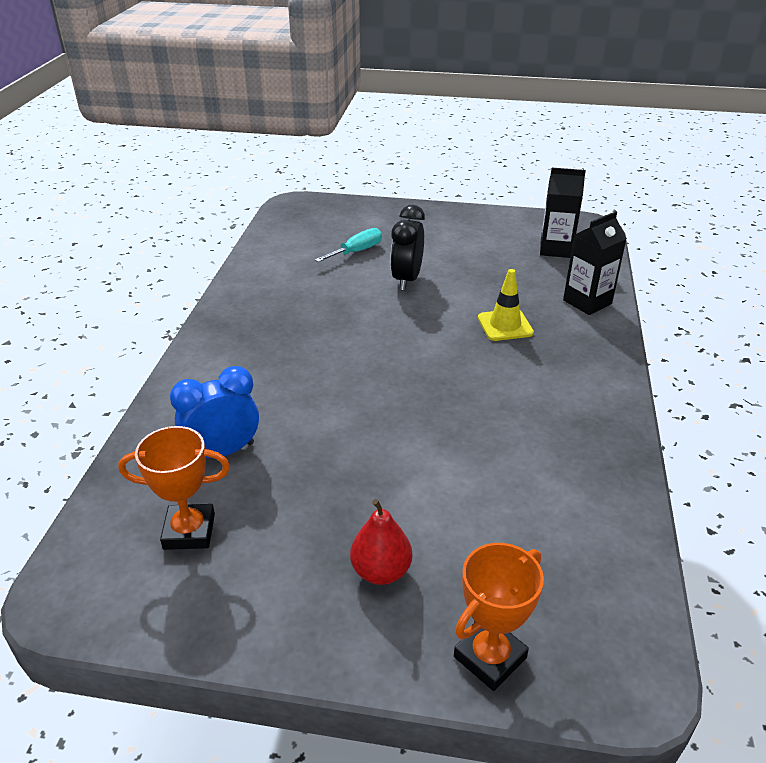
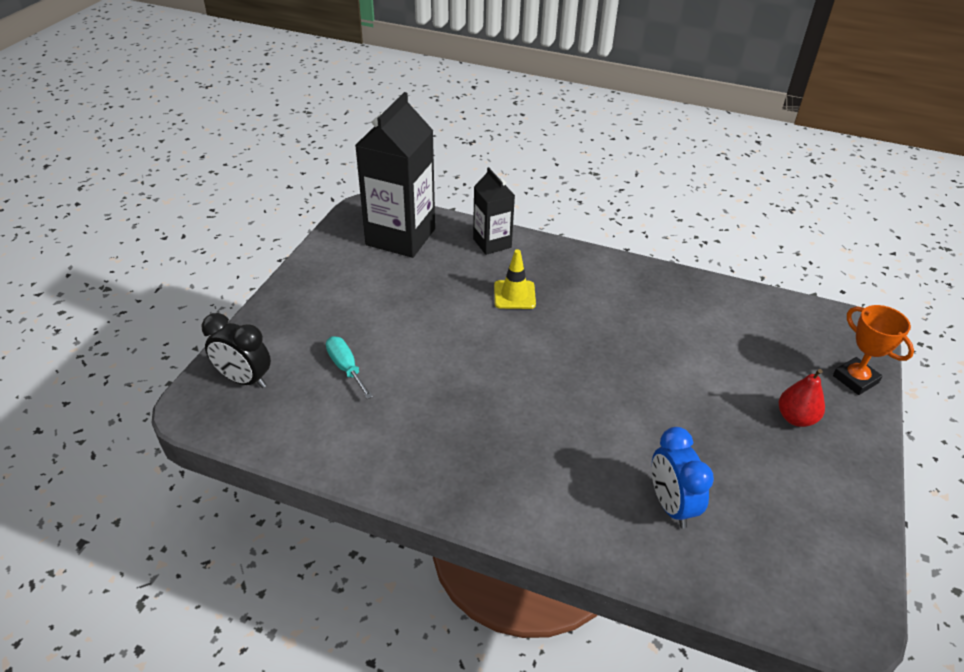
camera: 80 degrees left, 5 degrees up
orange trophy [118,426,230,550] -> none
black clock [390,205,425,291] -> black clock moved to [202,313,271,388]
black carton [540,168,586,258] -> black carton [355,92,435,258], size x1.81

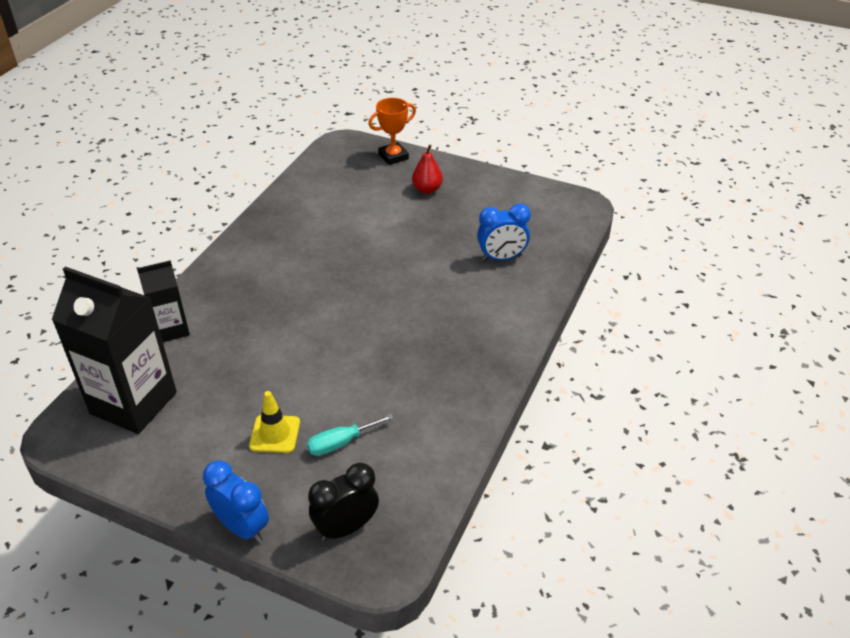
camera: 85 degrees left, 0 degrees up
black clock [202,313,271,388] -> black clock turned 150 degrees counterclockwise [308,463,379,541]
yellow traffic cone [494,249,536,309] -> yellow traffic cone moved to [249,391,300,453]
none -> blue clock [203,460,269,543]

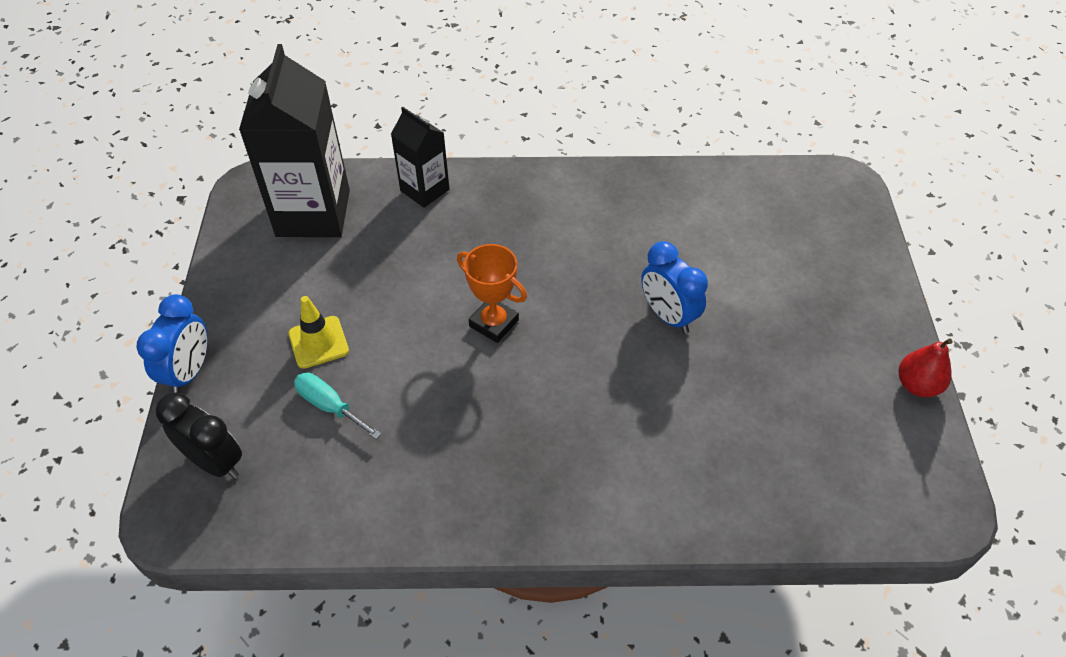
camera: 65 degrees right, 10 degrees up
orange trophy [368,98,416,165] -> orange trophy moved to [457,244,527,343]
red pear [412,145,443,194] -> red pear moved to [899,338,953,397]
blue clock [477,203,531,261] -> blue clock moved to [641,241,708,334]

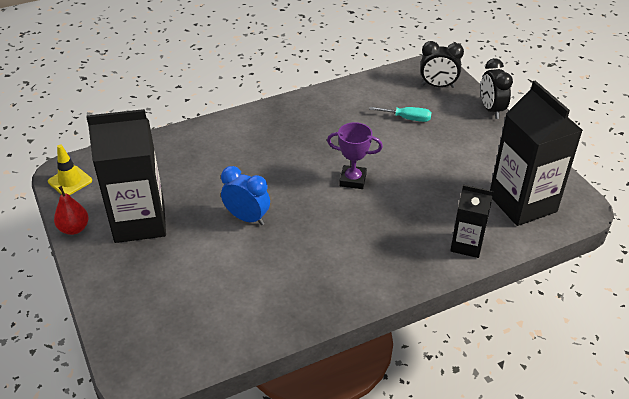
camera: 155 degrees right, 10 degrees down
blue clock [136,294,208,393] -> black clock [481,58,513,119]
yellow traffic cone [288,296,349,369] -> yellow traffic cone moved to [48,145,92,195]
orange trophy [457,244,527,343] -> purple trophy [327,122,383,189]
none -> black carton [86,109,166,243]

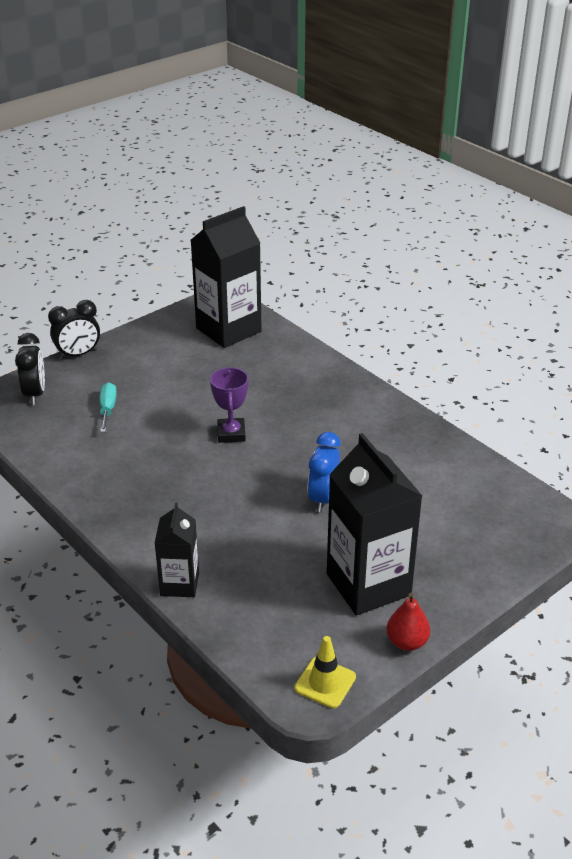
camera: 105 degrees left, 5 degrees down
black carton [450,185,494,258] -> black carton moved to [155,503,199,597]

